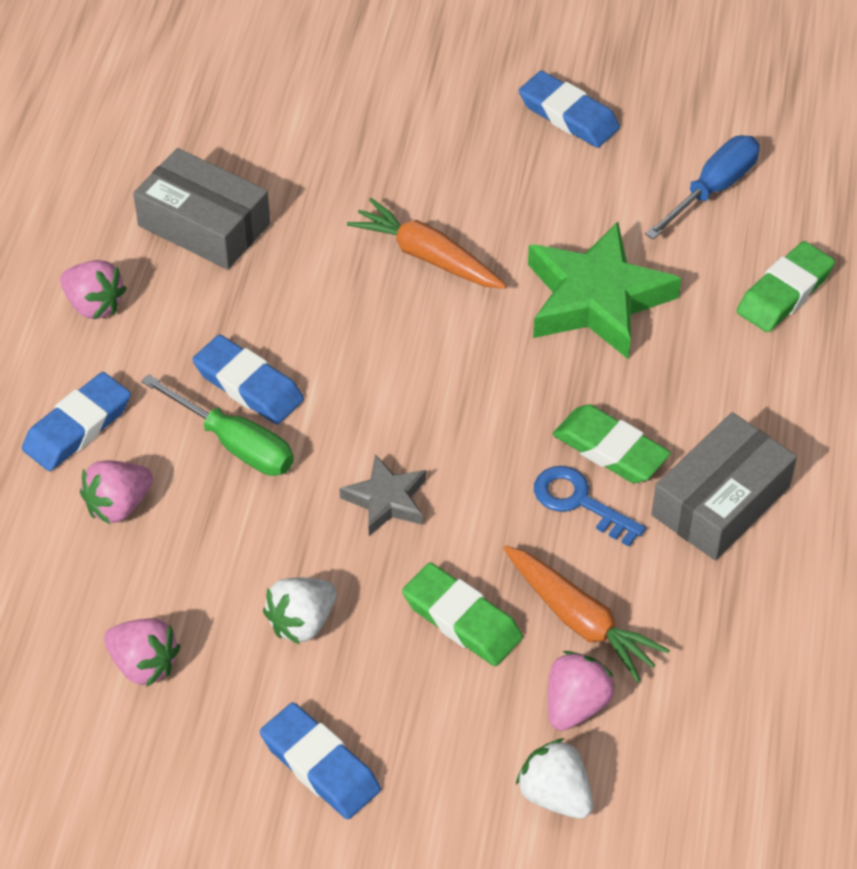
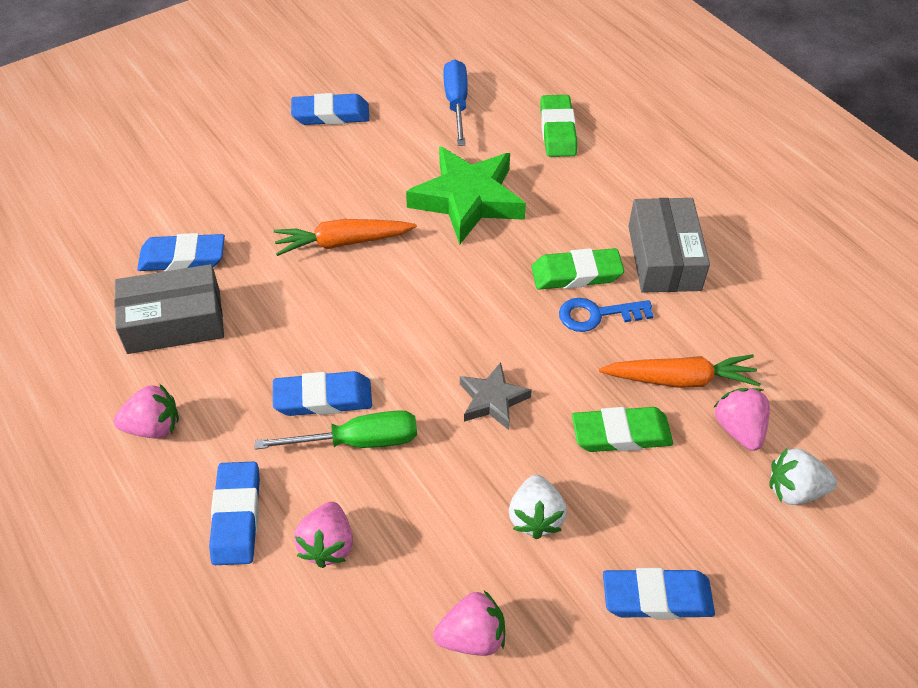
camera: 45 degrees left, 0 degrees up
none -> blue eraser [137,233,225,271]

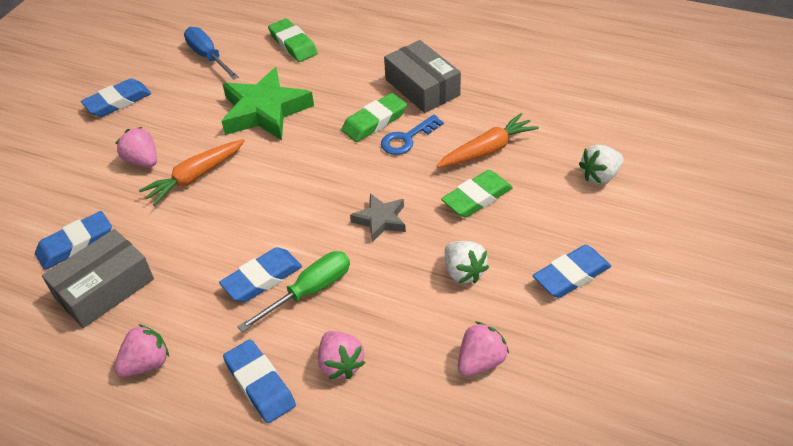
camera: 30 degrees left, 5 degrees down
pink strawberry [713,388,770,451] -> pink strawberry moved to [116,127,157,167]

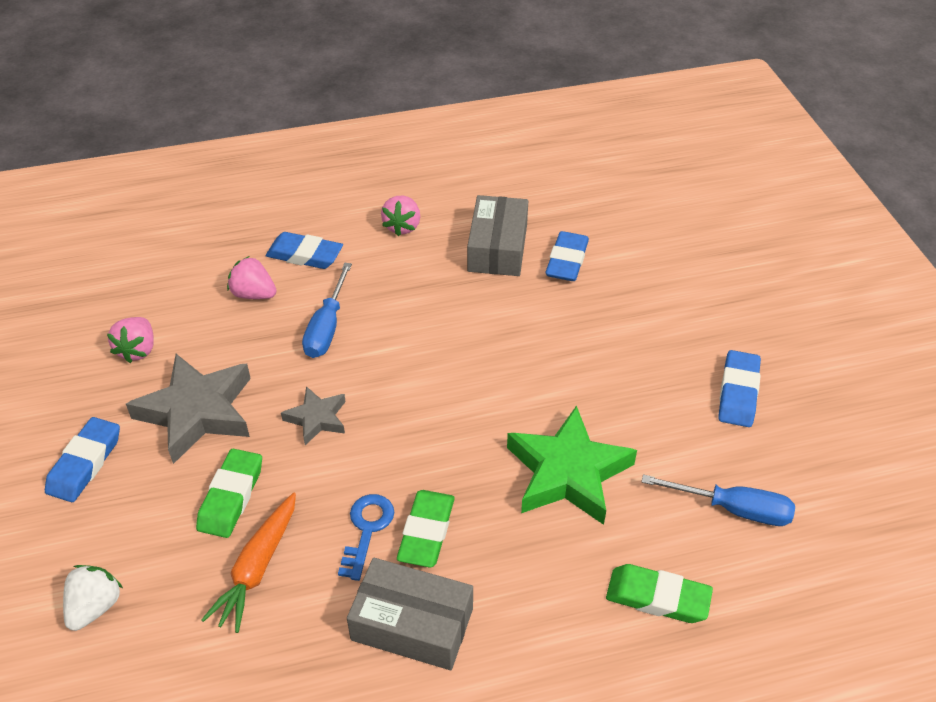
camera: 140 degrees right, 0 degrees up
pink strawberry [116,127,157,167] -> none
orange carrot [139,139,245,206] -> none
blue eraser [219,247,302,302] -> none
green screwdriver [238,251,350,332] -> blue screwdriver [302,263,352,358]
white strawberry [445,241,489,283] -> grey star [126,354,251,464]

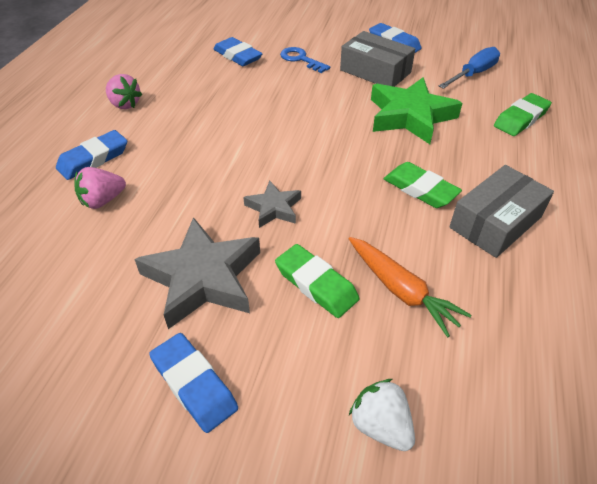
camera: 60 degrees left, 0 degrees up
pink strawberry [107,317,154,363] -> none
blue screwdriver [302,263,352,358] -> none
blue key [338,494,394,581] -> blue key moved to [280,47,330,73]
grey box [467,195,528,276] -> grey box moved to [340,31,415,87]

